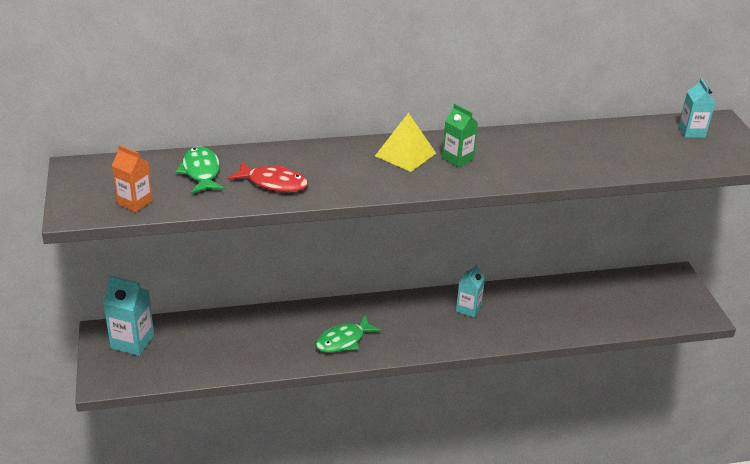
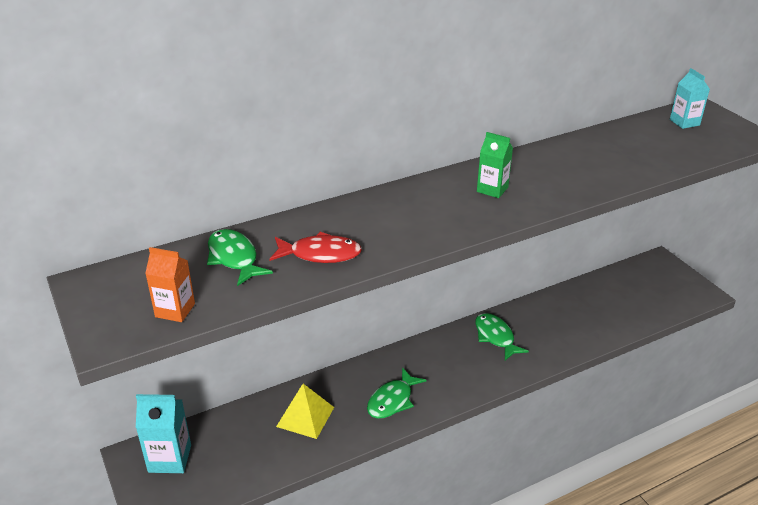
camera: 15 degrees left, 0 degrees up
yellow pyramid [375,113,436,172] -> yellow pyramid moved to [276,384,334,439]
turquoise carton [456,263,485,317] -> green fish [475,313,529,360]

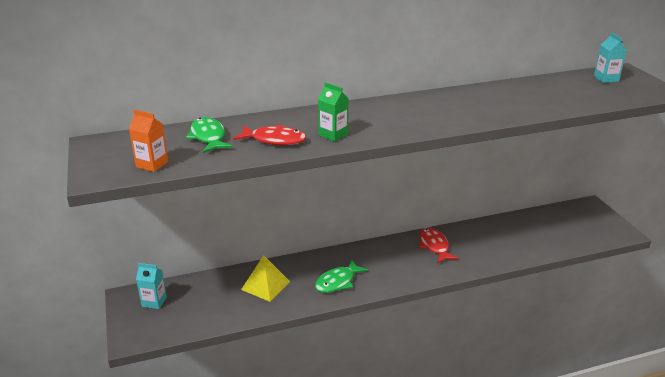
camera: 10 degrees right, 5 degrees down
turquoise carton [136,394,191,473] -> turquoise carton [136,263,167,309], size x0.66
green fish [475,313,529,360] -> red fish [419,228,459,263]
green carton [477,132,513,198] -> green carton moved to [318,82,349,142]

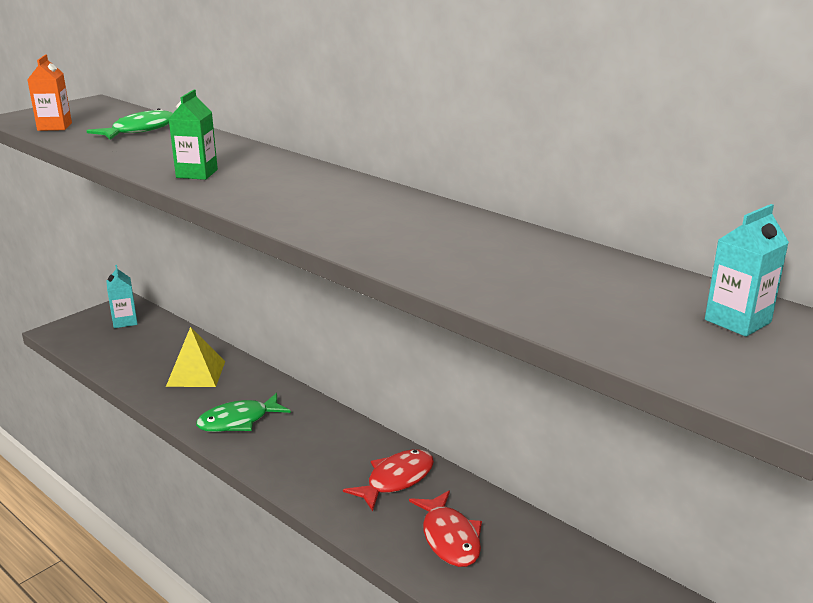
camera: 60 degrees right, 5 degrees down
red fish [233,125,306,145] -> red fish moved to [409,491,482,567]
green fish [315,259,369,293] -> green fish turned 45 degrees counterclockwise [196,393,291,432]

